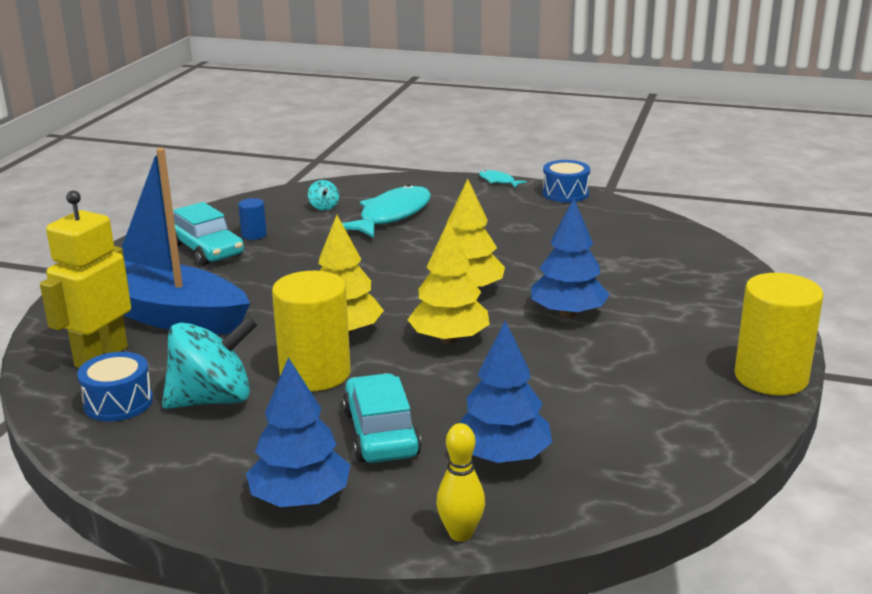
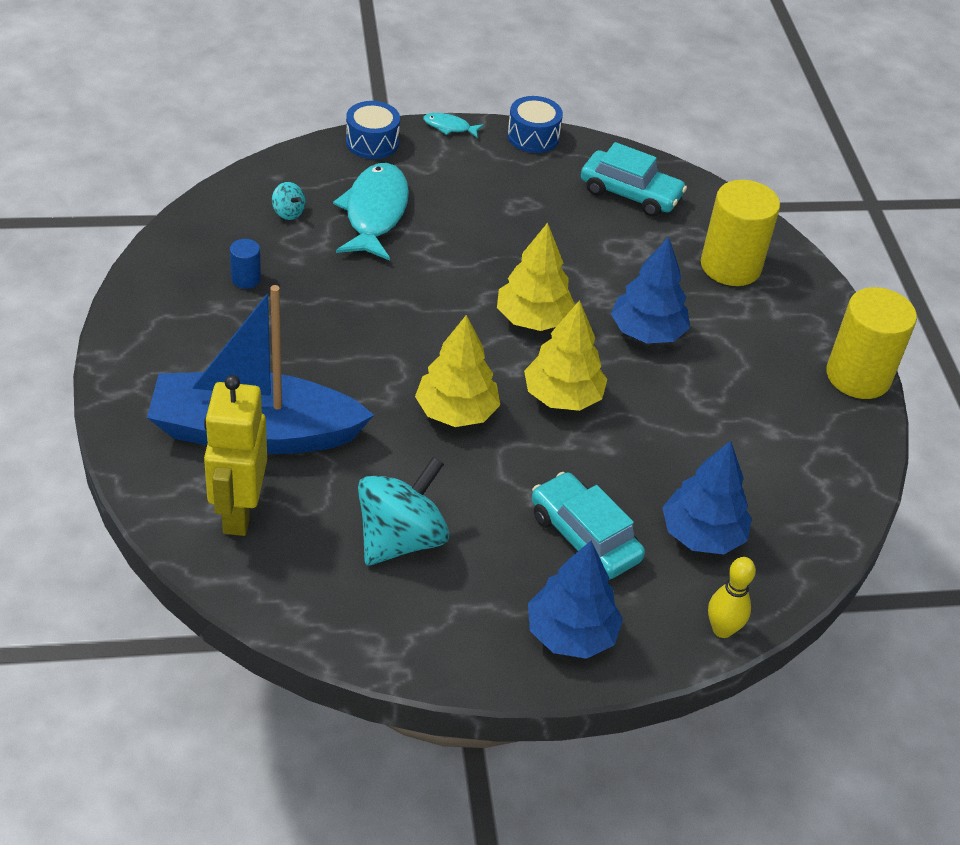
camera: 30 degrees left, 20 degrees up
blue drum [77,352,153,422] -> blue drum moved to [346,101,400,159]
turquoise car [174,202,244,266] -> turquoise car moved to [581,142,687,217]
yellow cylinder [272,271,351,391] -> yellow cylinder moved to [701,180,780,286]

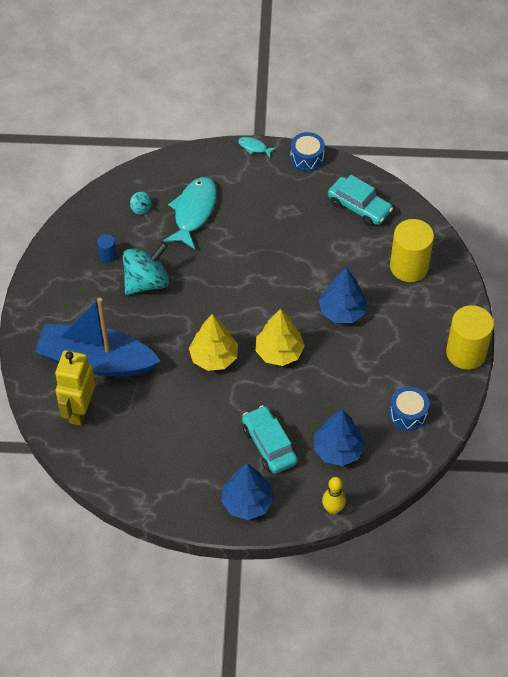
camera: 15 degrees right, 10 degrees up
blue drum [346,101,400,159] -> blue drum moved to [389,386,429,431]
turquoise spinning top [358,456,449,566] -> turquoise spinning top moved to [123,242,169,295]
yellow tree [497,223,575,331] -> none

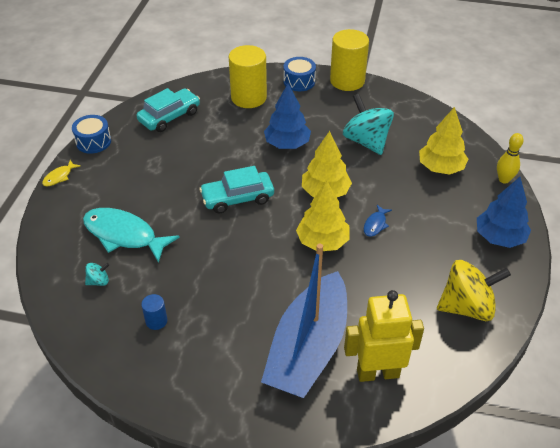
camera: 80 degrees left, 10 degrees down
yellow robot [55,350,95,426] -> yellow robot turned 150 degrees clockwise [344,290,424,382]
turquoise spinning top [123,242,169,295] -> turquoise spinning top moved to [343,94,394,155]
turquoise fish [238,137,276,157] -> yellow fish [42,160,81,186]
turquoise car [242,405,298,474] -> turquoise car moved to [199,166,274,213]
blue tree [314,409,365,466] -> yellow tree [419,107,468,175]
blue drum [389,386,429,431] -> blue drum moved to [284,57,316,91]
none -> blue fish [364,205,392,237]
none -> yellow spinning top [437,260,511,321]

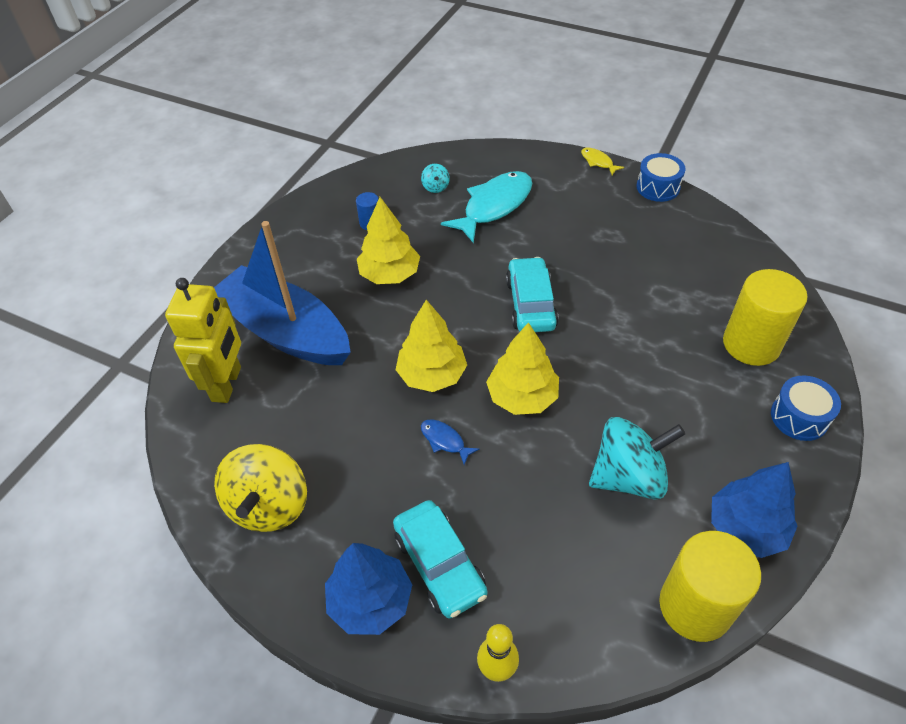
camera: 105 degrees right, 5 degrees up
turquoise car [137,88,200,132] -> turquoise car moved to [393,500,488,619]
blue tree [264,84,311,149] -> blue tree moved to [711,462,798,558]
yellow cylinder [330,29,369,91] -> yellow cylinder moved to [659,531,761,642]
yellow tree [419,107,468,175] -> yellow tree moved to [357,197,420,284]

